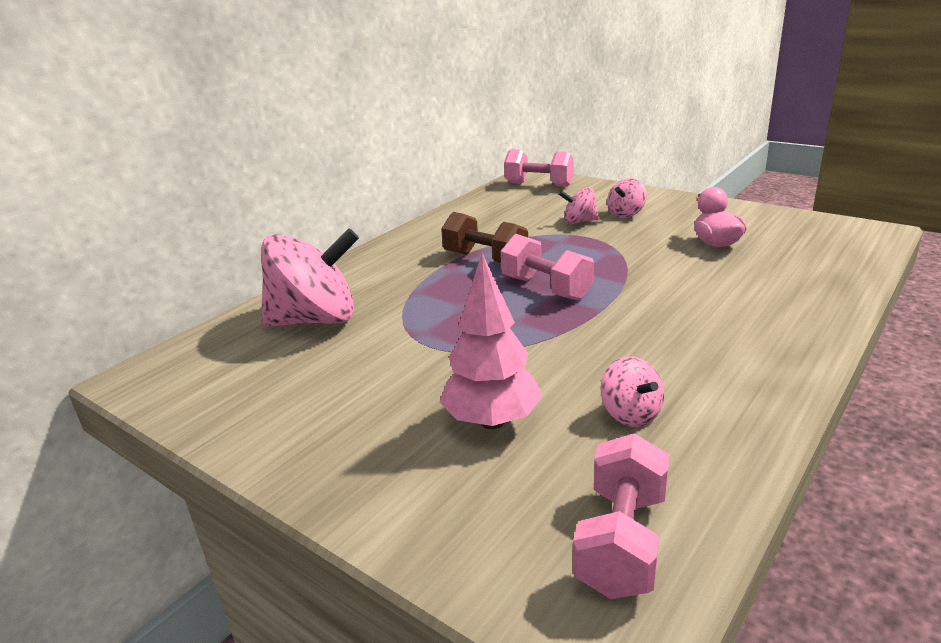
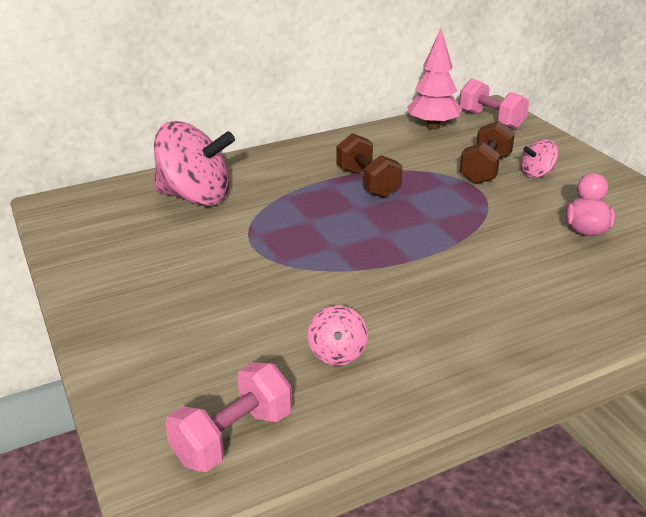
camera: 25 degrees right, 5 degrees up
pink tree [440,253,543,429] -> pink tree moved to [407,29,462,130]
pink dumbbell [501,234,594,300] -> none
pink spinning top [559,187,599,224] -> brown dumbbell [460,121,515,184]

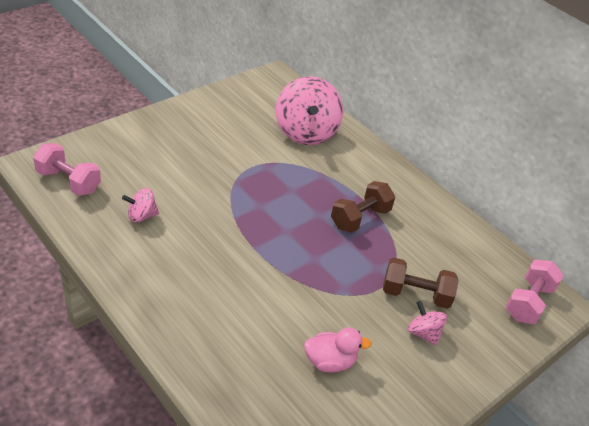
camera: 70 degrees right, 10 degrees up
pink tree [407,29,462,130] -> none

